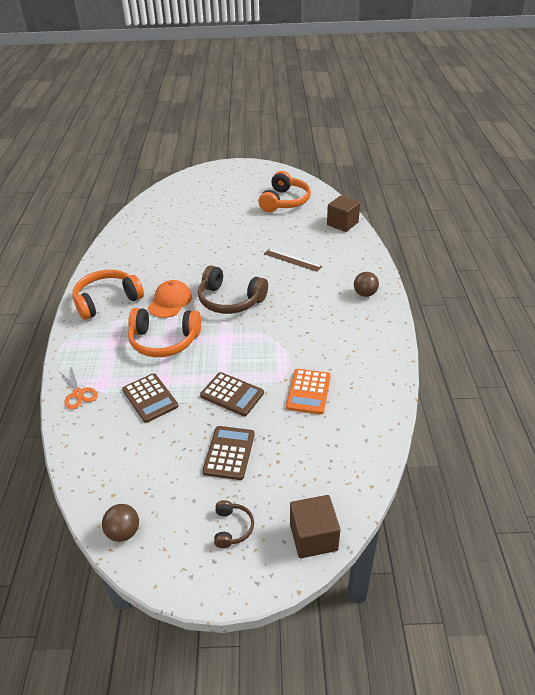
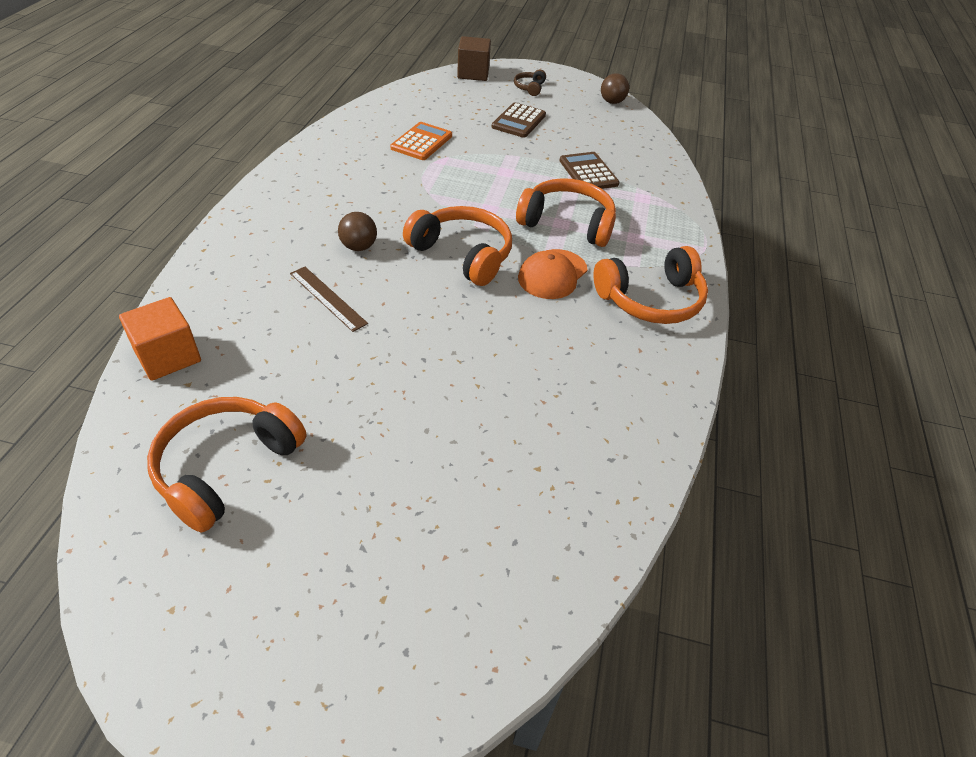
camera: 170 degrees left, 5 degrees up
orange scissors [59,367,98,409] -> none
brown headphones [198,265,268,314] -> orange headphones [403,206,512,286]
brown calculator [200,372,264,416] -> none
brown cube [327,195,360,232] -> orange cube [119,297,201,381]
brown ball [354,272,379,297] -> brown ball moved to [338,212,377,251]

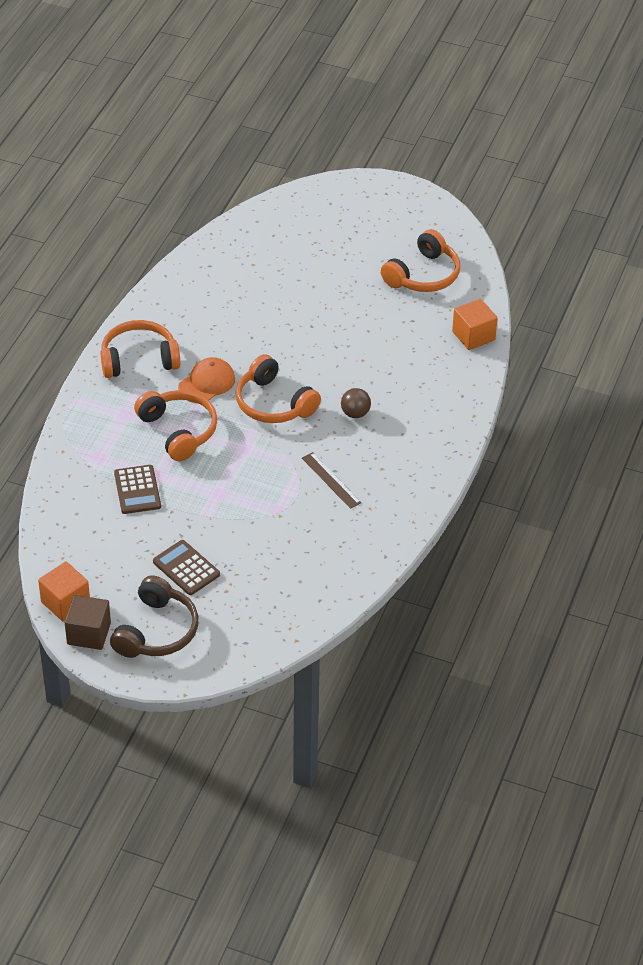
camera: 170 degrees left, 0 degrees up
brown ruler [290,267,368,332] -> brown ruler moved to [302,452,362,509]
orange calculator [390,122,452,160] -> none
brown cube [457,36,491,81] -> brown cube moved to [65,595,111,650]
brown calculator [492,102,546,138] -> brown calculator turned 75 degrees counterclockwise [153,540,220,595]
brown headphones [514,69,546,96] -> brown headphones [110,576,198,658], size x2.08
orange headphones [516,178,616,247] -> orange headphones turned 150 degrees counterclockwise [134,390,217,461]
brown ball [601,73,629,104] -> orange cube [38,561,90,621]

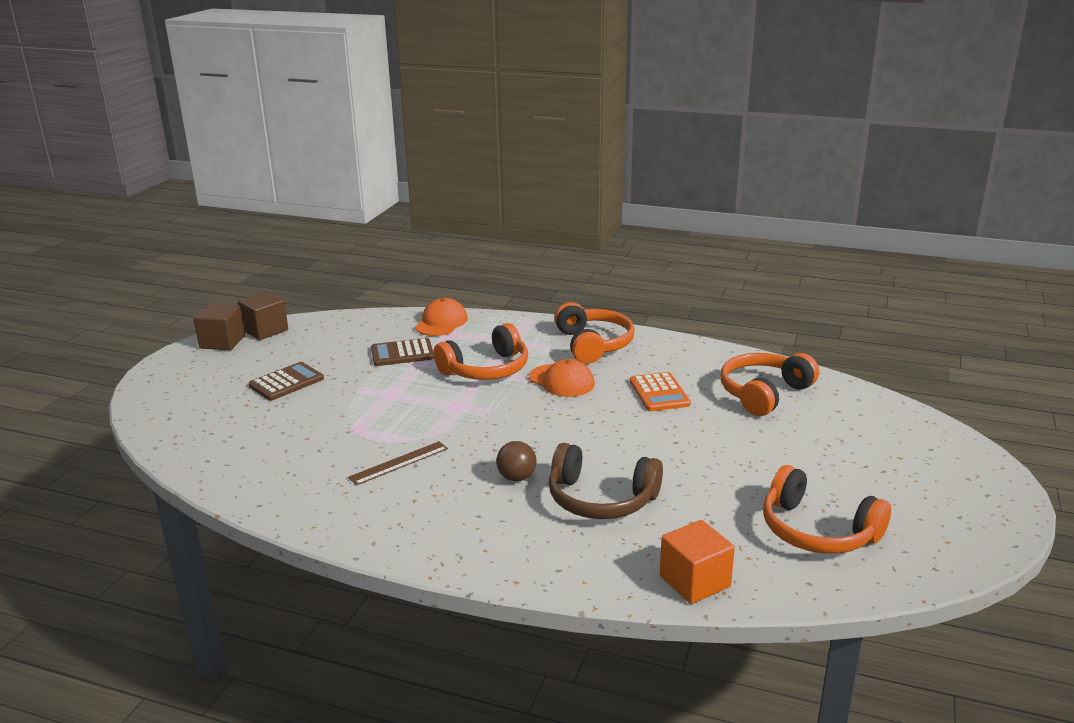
camera: 90 degrees right, 20 degrees down
orange cube [38,561,90,621] -> brown cube [238,291,288,340]
brown headphones [110,576,198,658] -> brown headphones moved to [549,443,663,519]
orange headphones [235,354,321,423] -> orange headphones moved to [720,353,819,416]
none -> orange cap [415,298,468,336]
none -> orange calculator [630,372,691,411]

